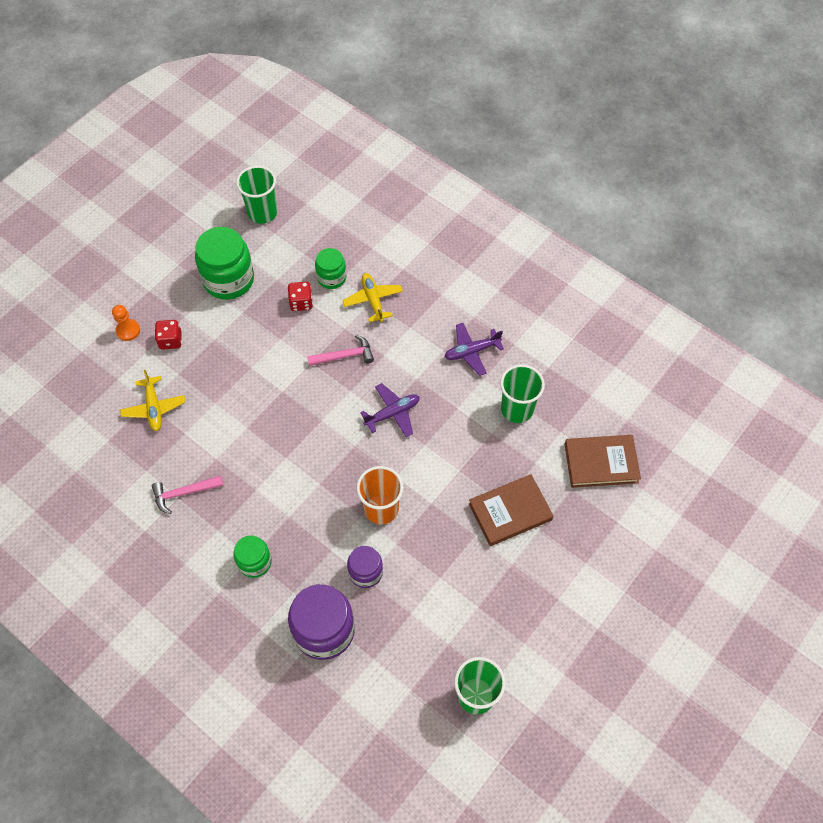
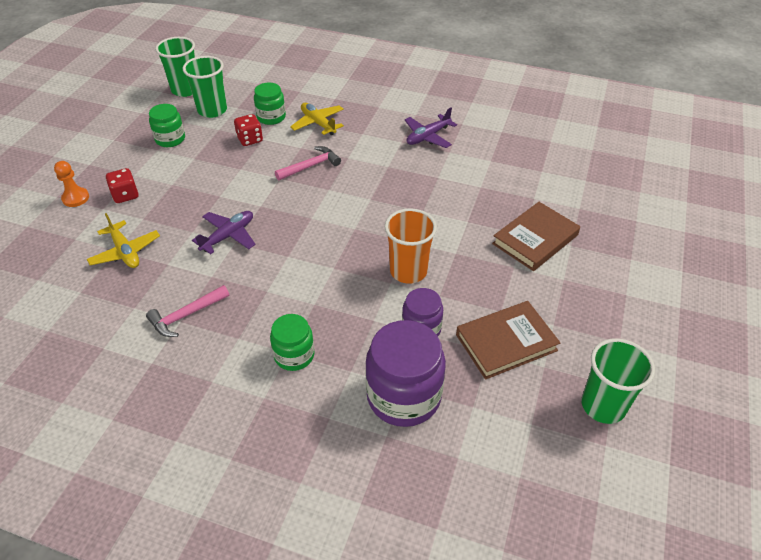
camera: 20 degrees left, 15 degrees down
green jar [195,227,254,300] -> green jar [149,104,185,147], size x0.57
purple plane [360,383,420,437] -> purple plane moved to [192,211,256,254]
green cup [500,364,545,423] -> green cup moved to [183,56,227,118]
brown book [565,435,641,488] -> brown book moved to [456,301,561,380]

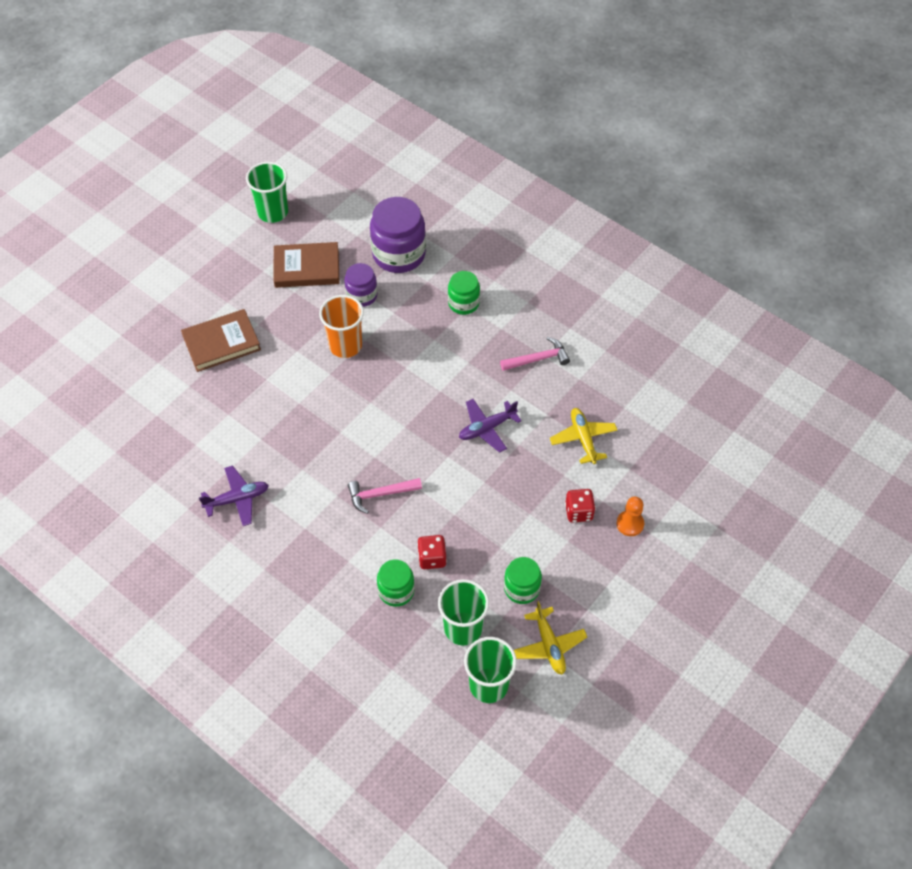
camera: 160 degrees left, 10 degrees up
yellow plane [290,103,344,135] -> yellow plane moved to [514,601,587,675]

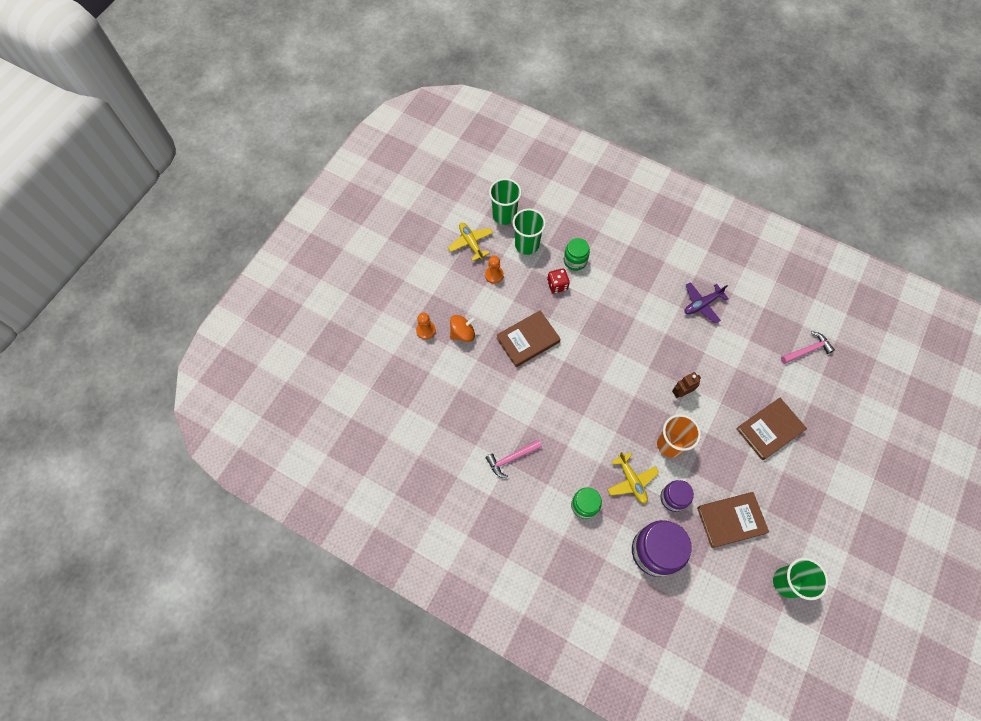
camera: 170 degrees right, 10 degrees up
pink hammer [348,478,422,514] -> pink hammer moved to [781,331,835,364]
purple plane [459,399,521,453] -> none
green jar [504,557,542,604] -> orange pawn [485,256,504,284]
yellow plane [550,408,617,464] -> yellow plane moved to [607,452,659,504]
red dice [565,489,595,523] -> orange spinning top [450,315,476,342]
none -> brown book [496,310,561,367]
none -> brown robot [672,372,701,398]

